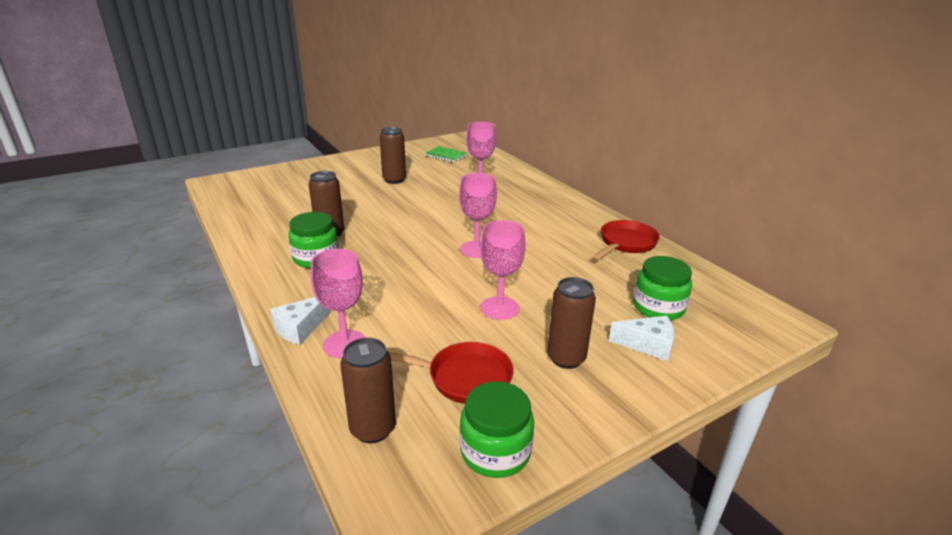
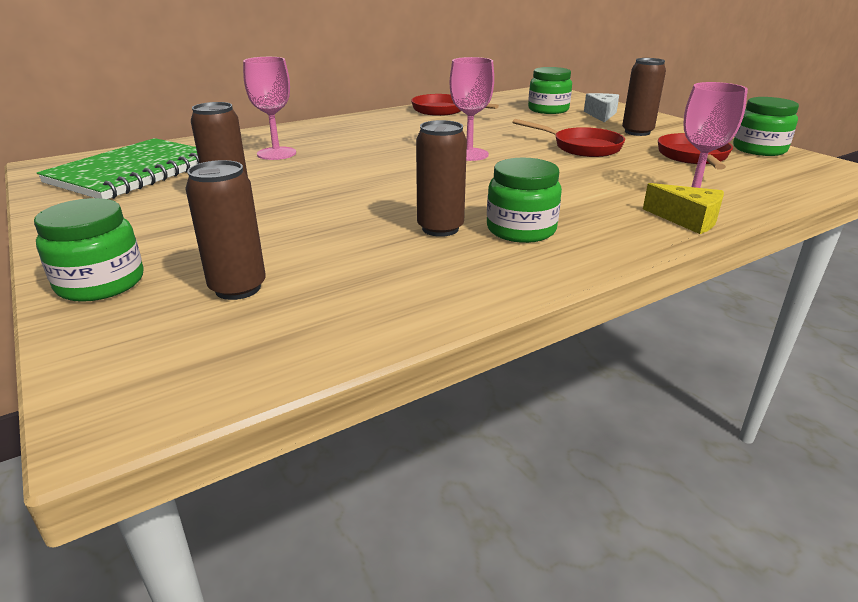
camera: 90 degrees left, 0 degrees up
white cheese [270,297,331,345] -> yellow cheese [643,183,724,234]
brown can [340,338,396,443] -> brown can moved to [185,160,266,300]
green notebook [425,146,467,162] -> green notebook [37,138,199,199], size x2.16
pink goblet [480,220,526,320] -> red pan [513,119,625,157]
none -> green jar [34,198,143,302]

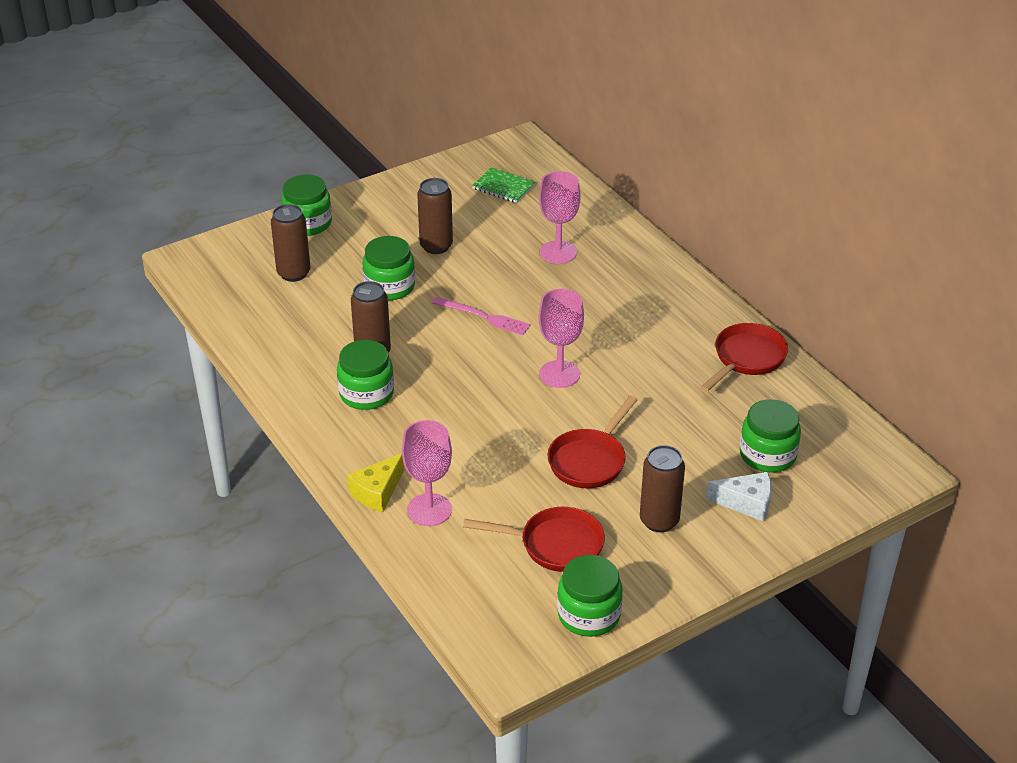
camera: 90 degrees right, 10 degrees up
green notebook [37,138,199,199] -> green notebook [472,167,535,203], size x0.46
none -> green jar [362,236,415,300]
none -> pink fork [432,297,531,335]

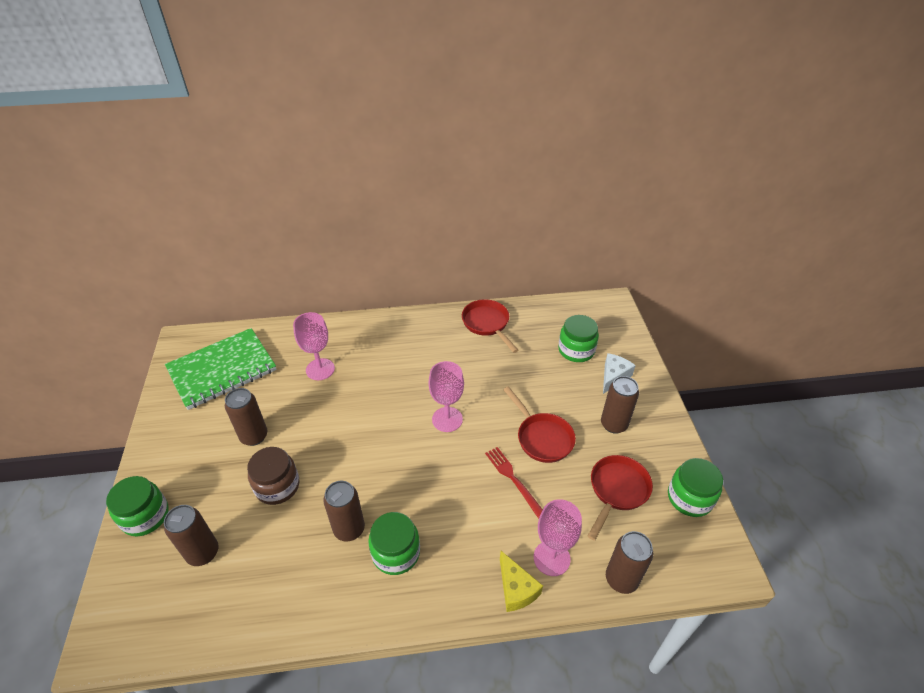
camera: 65 degrees left, 5 degrees up
green jar [362,236,415,300] -> brown jar [247,447,299,505]
pink fork [432,297,531,335] -> none
green notebook [472,167,535,203] -> green notebook [165,328,277,410], size x2.16
none -> red fork [485,447,543,519]
none -> brown can [606,531,653,594]

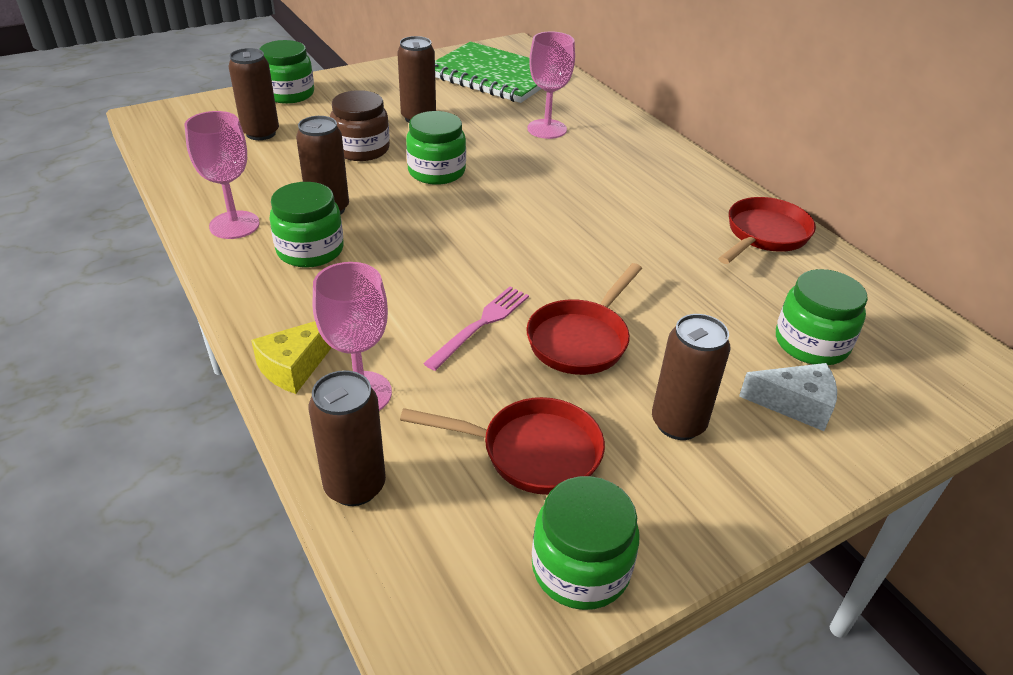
camera: 65 degrees right, 5 degrees down
pink goblet [429,361,464,432] -> pink goblet moved to [185,111,260,239]
red fork [485,447,543,519] -> pink fork [423,287,529,371]
none -> green jar [406,111,466,185]

